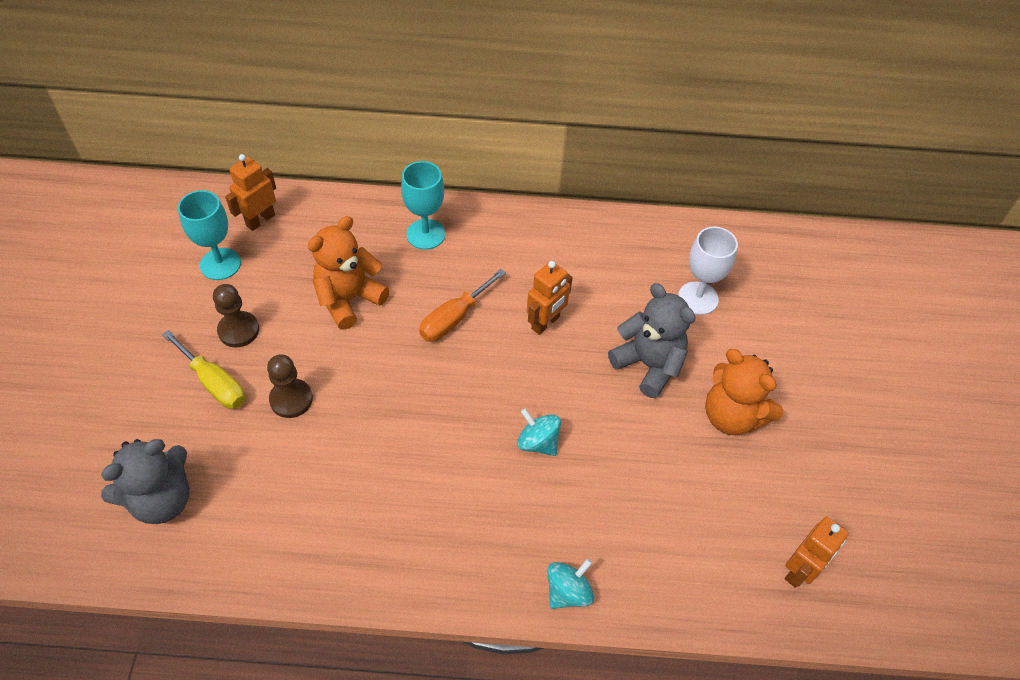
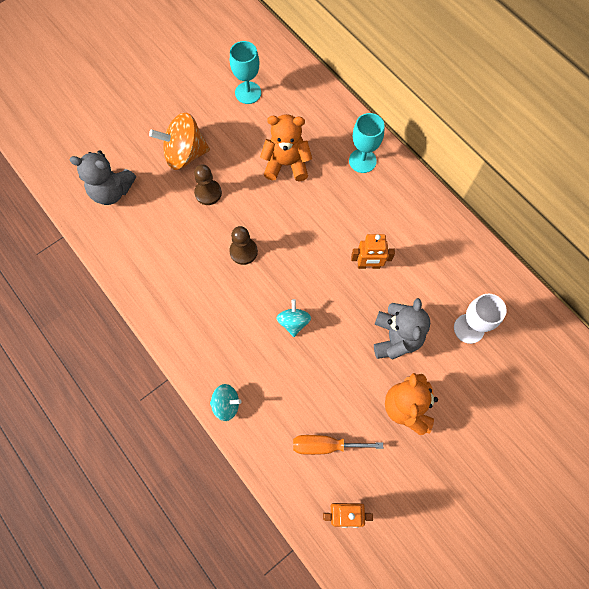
camera: 50 degrees right, 15 degrees up
yellow screwdriver [162,330,245,409] -> orange spinning top [149,112,210,170]
brown pawn [213,284,259,347] -> brown pawn moved to [229,226,258,265]
orange robot [225,154,276,231] -> none
orange screwdriver [419,269,506,341] -> orange screwdriver moved to [293,435,383,455]

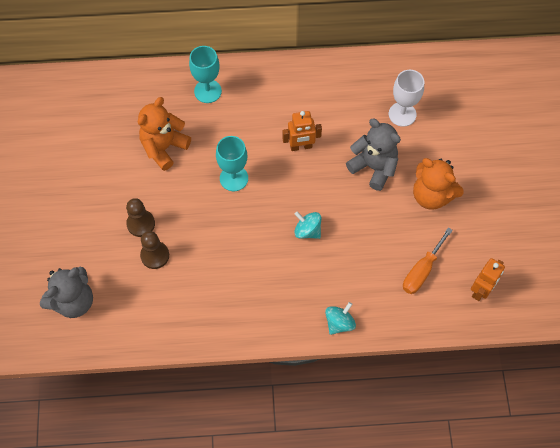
camera: 55 degrees left, 5 degrees down
orange spinning top [149,112,210,170] -> none
brown pawn [229,226,258,265] -> brown pawn moved to [140,231,169,269]
turquoise goblet [230,41,261,104] -> turquoise goblet moved to [216,136,248,191]
orange robot [351,234,395,269] -> orange robot turned 45 degrees clockwise [283,111,322,151]

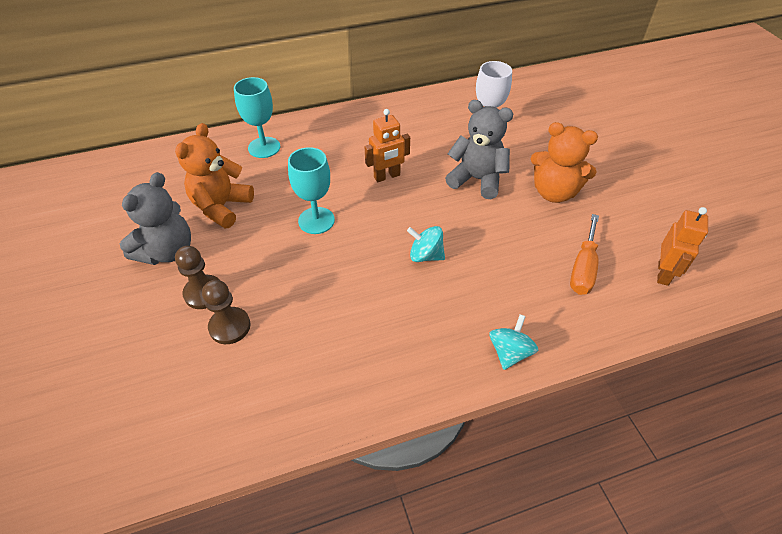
camera: 15 degrees left, 15 degrees down
grey teddy bear [40,267,93,318] -> grey teddy bear moved to [120,172,191,265]

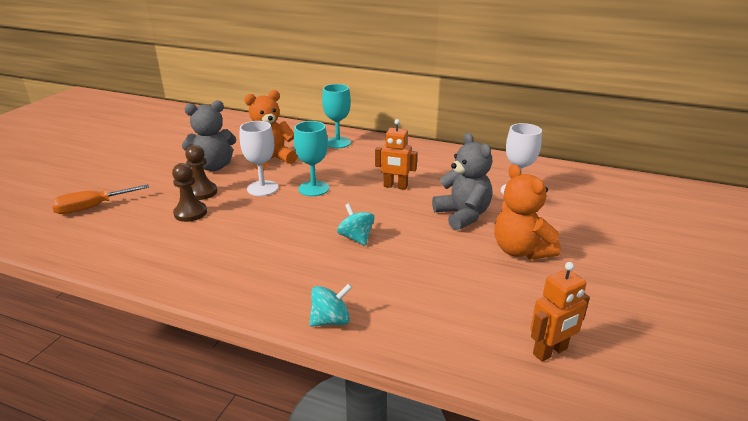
camera: 40 degrees right, 20 degrees down
orange screwdriver [570,214,599,295] -> orange screwdriver moved to [51,184,149,214]
none -> white goblet [240,121,278,196]

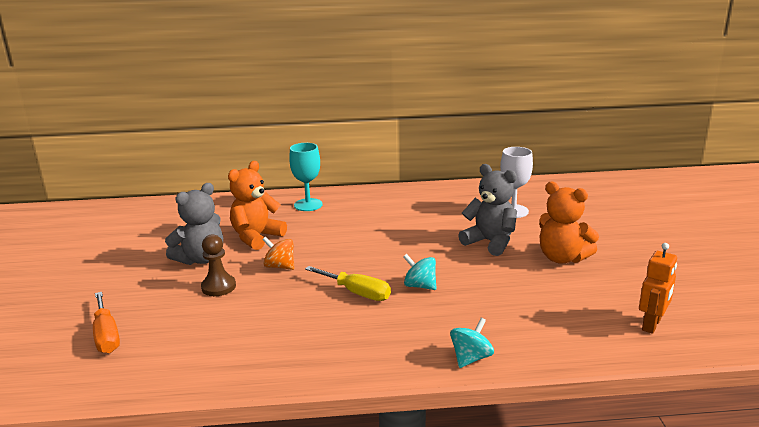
camera: 25 degrees left, 5 degrees down
orange screwdriver [51,184,149,214] -> orange screwdriver turned 60 degrees counterclockwise [93,292,120,353]
brown pawn [172,163,207,222] -> none
white goblet [240,121,278,196] -> orange spinning top [262,237,294,270]
turquoise goblet [294,121,329,196] -> none
orange robot [375,119,418,190] -> none
none -> yellow screwdriver [305,266,391,301]

